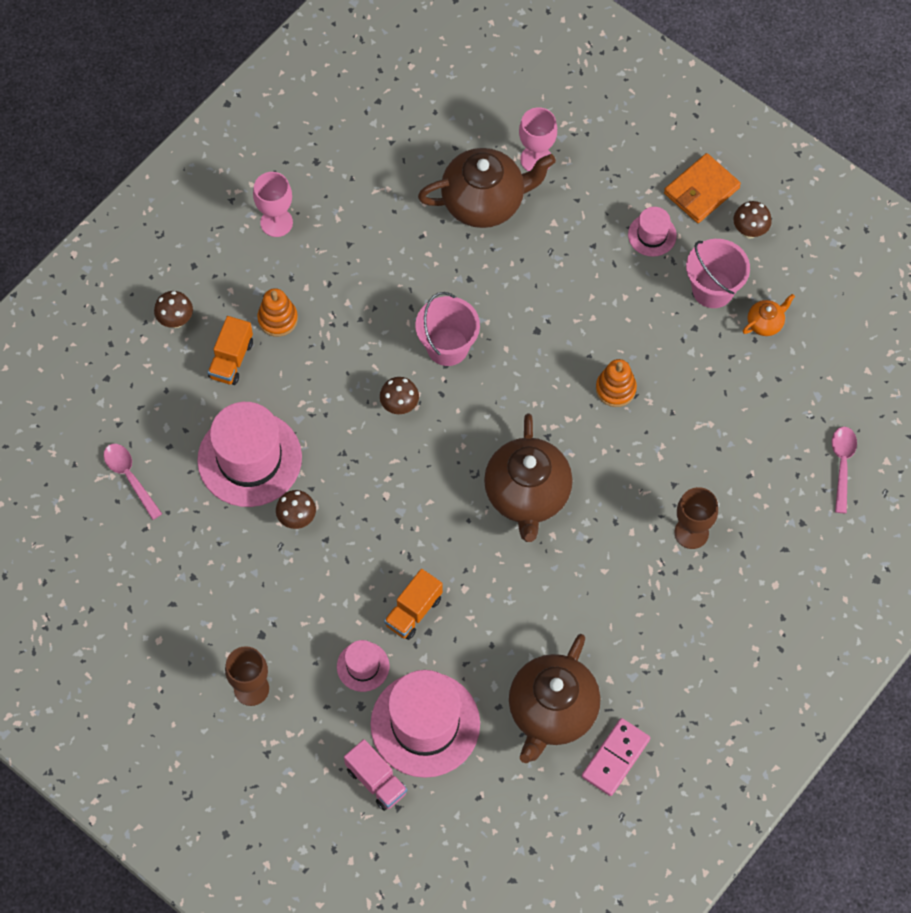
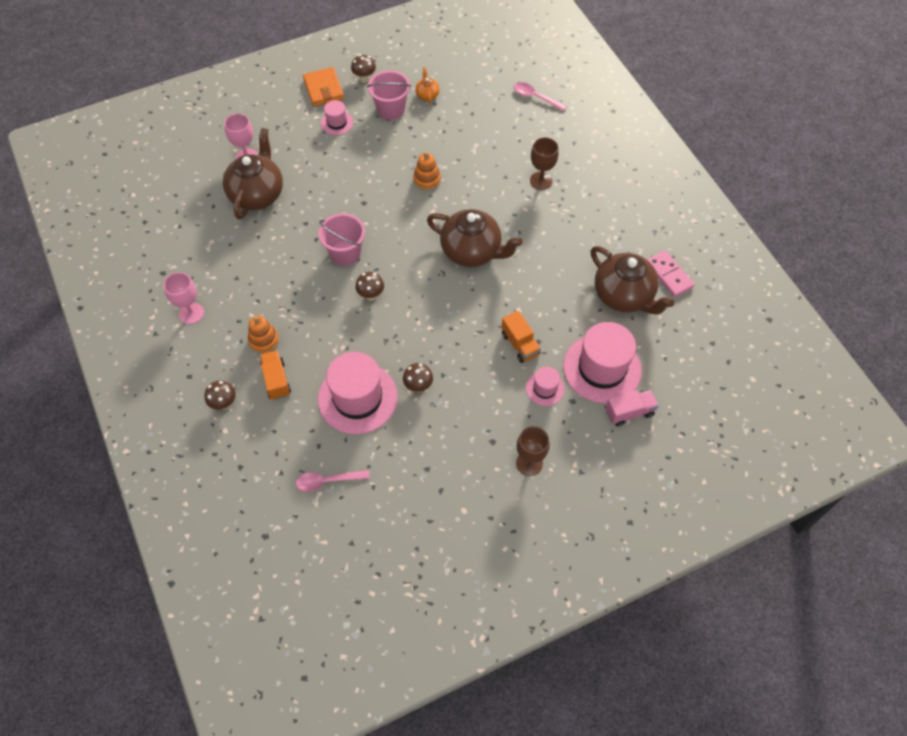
camera: 65 degrees left, 5 degrees down
orange truck [208,316,253,385] -> orange truck turned 150 degrees counterclockwise [260,350,291,400]

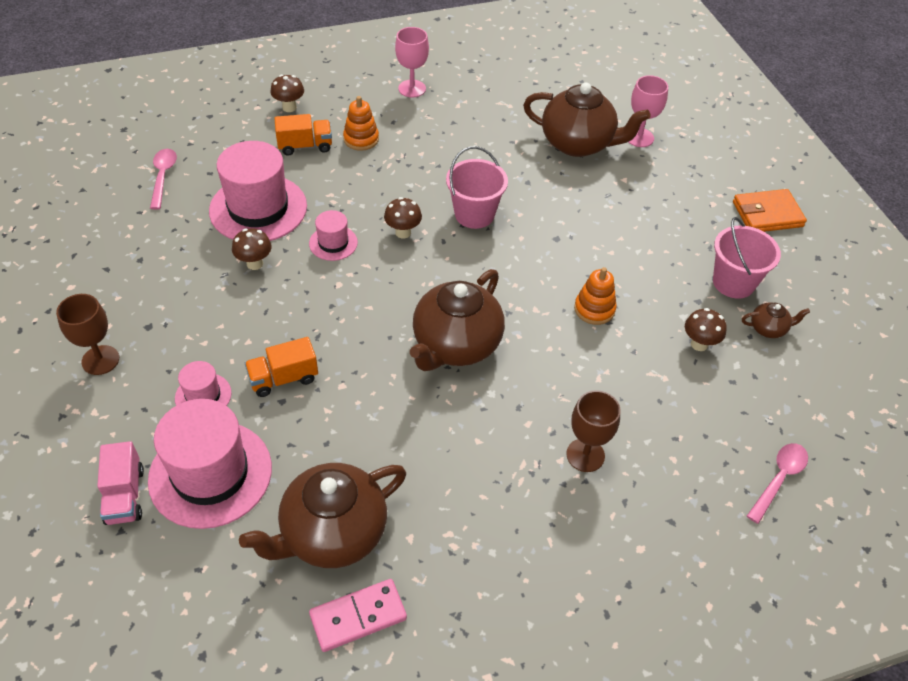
camera: 95 degrees right, 10 degrees down
pink hat [321,100,353,135] -> pink hat moved to [309,210,358,261]
brown mushroom [351,55,376,83] -> brown mushroom moved to [685,308,727,351]
orange teapot [415,67,440,104] -> brown teapot [742,302,810,338]

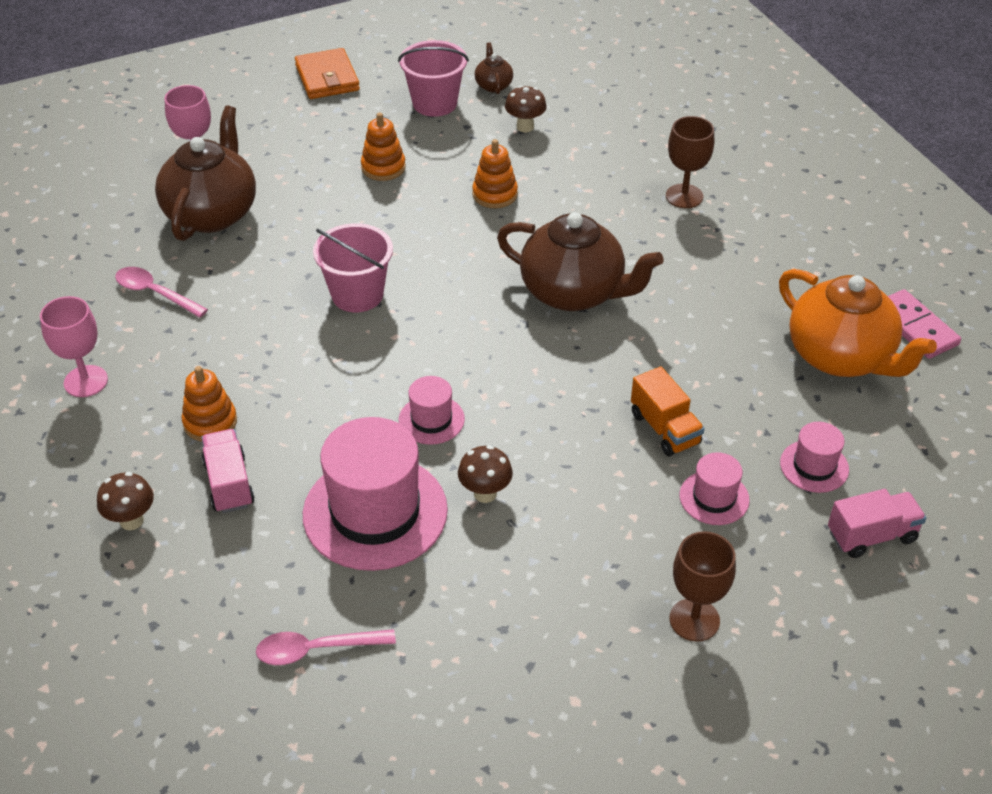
camera: 95 degrees left, 5 degrees down
pink hat [148,399,272,529] -> pink hat [780,422,849,493], size x0.49
brown teapot [239,463,406,568] -> orange teapot [779,269,937,377]
orange truck [274,114,332,156] -> pink truck [201,429,255,513]
brown mushroom [384,197,422,238] -> none
pink spoon [747,443,808,524] -> pink spoon moved to [115,267,208,318]
none -> orange stacking toy [361,113,406,181]

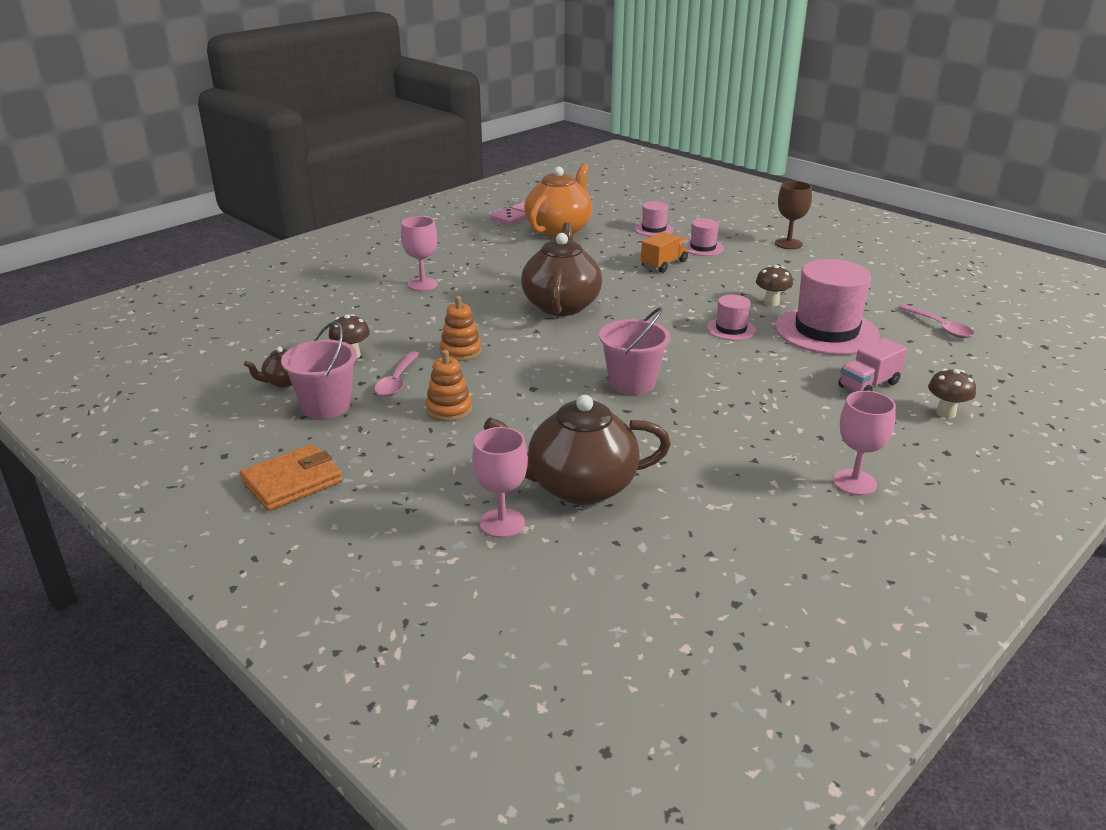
camera: 110 degrees left, 15 degrees down
pink spoon [115,267,208,318] -> pink spoon moved to [374,351,420,397]
orange stacking toy [182,366,237,442] -> none
brown goblet [666,116,714,208] -> pink goblet [401,216,438,291]
pink truck [828,489,926,558] -> none

